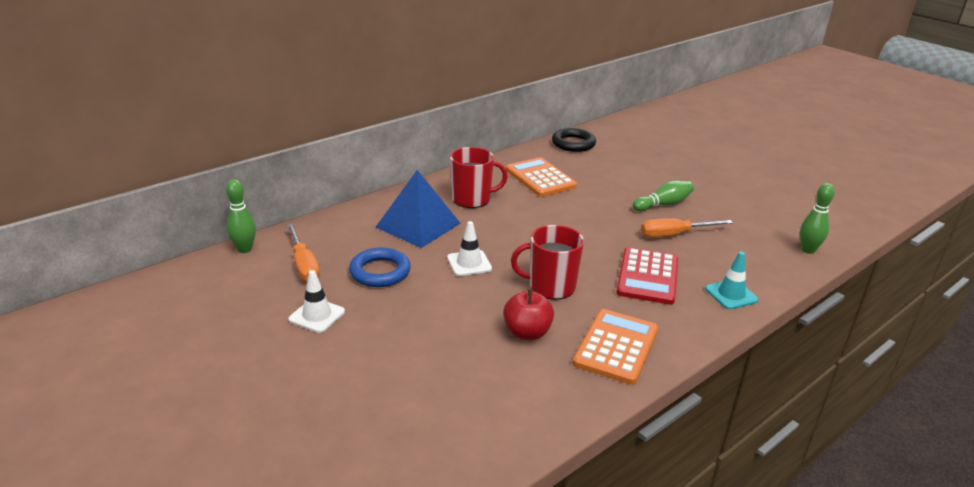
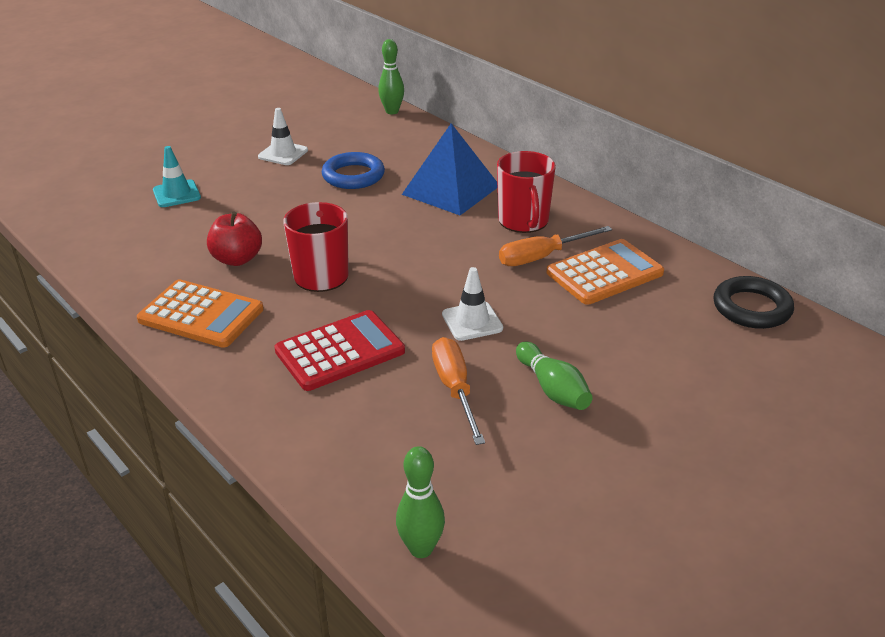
camera: 90 degrees right, 5 degrees up
orange screwdriver [287,223,320,281] -> orange screwdriver moved to [499,226,612,266]
white traffic cone [447,221,492,276] -> white traffic cone moved to [442,267,503,341]
red calculator [616,247,678,305] -> red calculator turned 135 degrees clockwise [274,310,405,391]
turquoise traffic cone [705,252,759,309] -> turquoise traffic cone moved to [153,146,201,207]

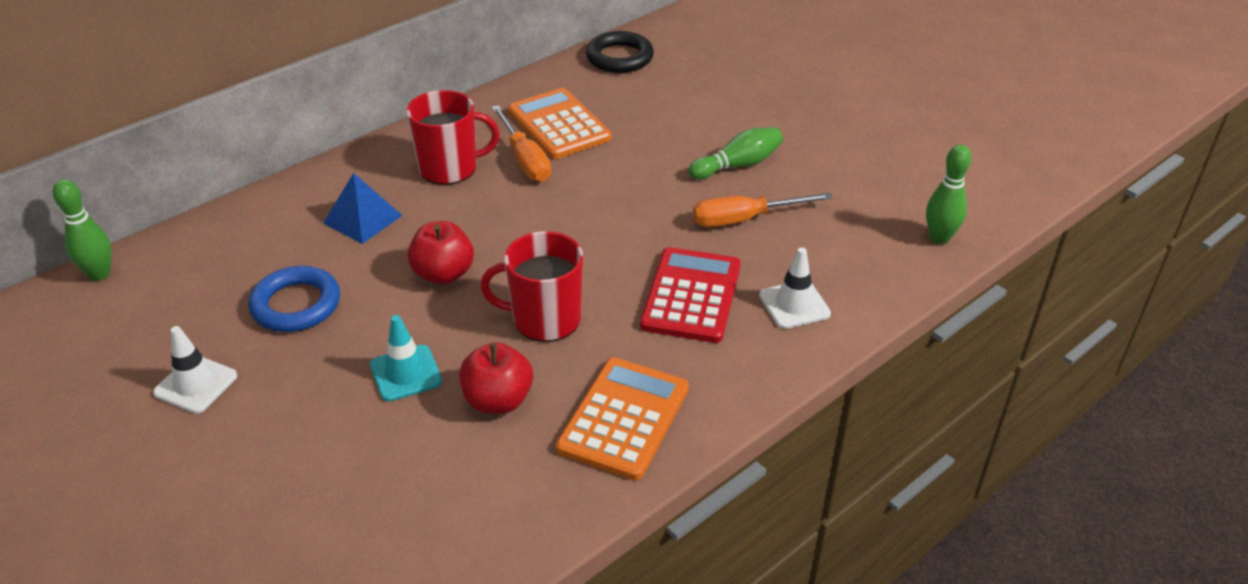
camera: 90 degrees left, 5 degrees up
turquoise traffic cone [153,146,201,207] -> turquoise traffic cone moved to [370,315,442,401]
red calculator [274,310,405,391] -> red calculator turned 45 degrees clockwise [640,247,741,343]
blue pyramid [402,123,497,215] -> blue pyramid [323,173,402,244], size x0.62
white traffic cone [442,267,503,341] -> white traffic cone moved to [759,247,831,329]
none -> red apple [408,221,474,285]

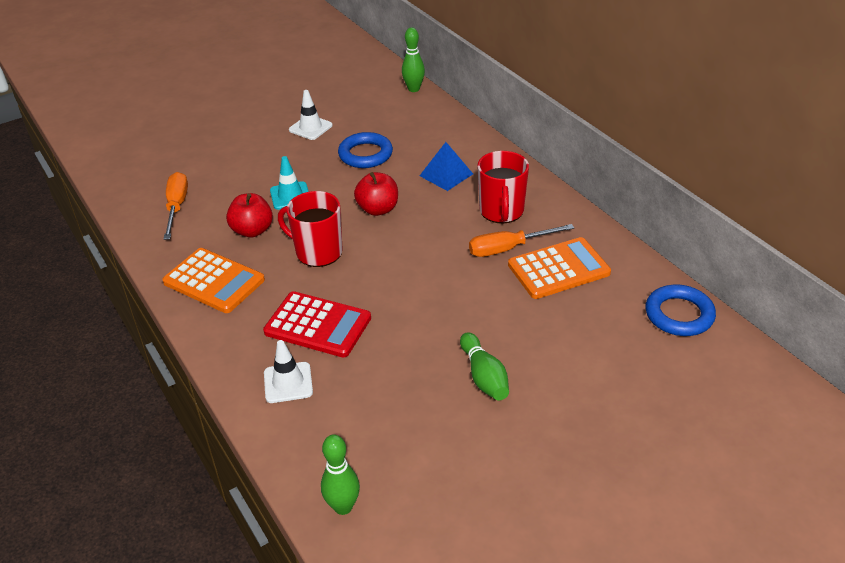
camera: 100 degrees right, 0 degrees up
red mug [480,231,583,342] -> red mug turned 75 degrees counterclockwise [278,191,343,267]
black ring [586,31,654,73] -> blue ring [645,285,716,336]
orange screwdriver [693,192,833,227] -> orange screwdriver moved to [163,172,188,240]

